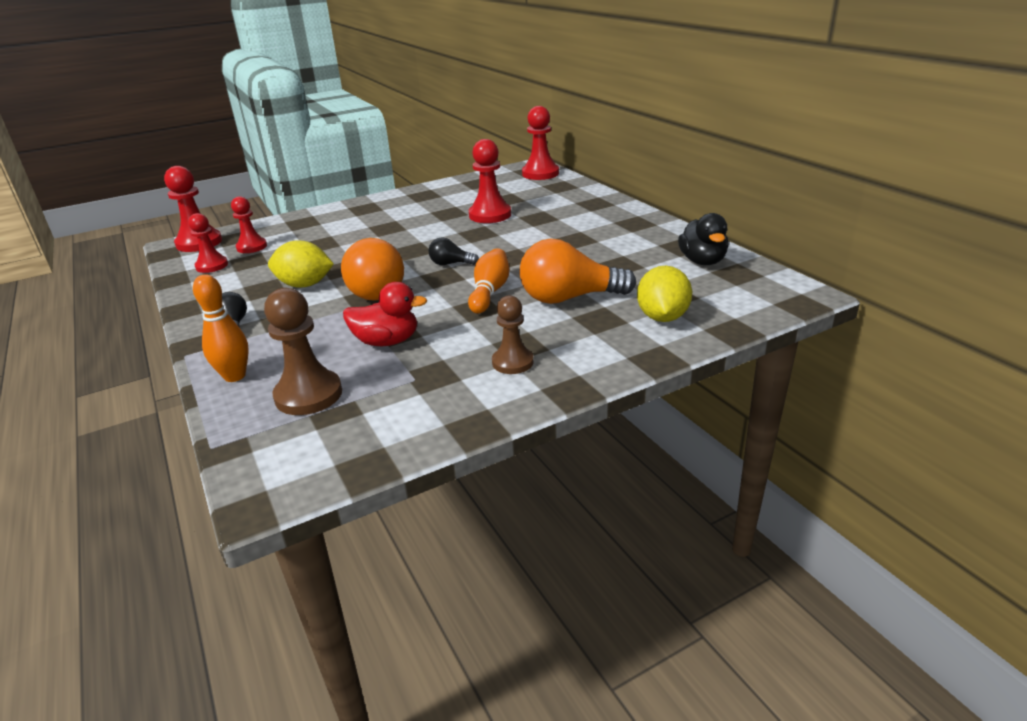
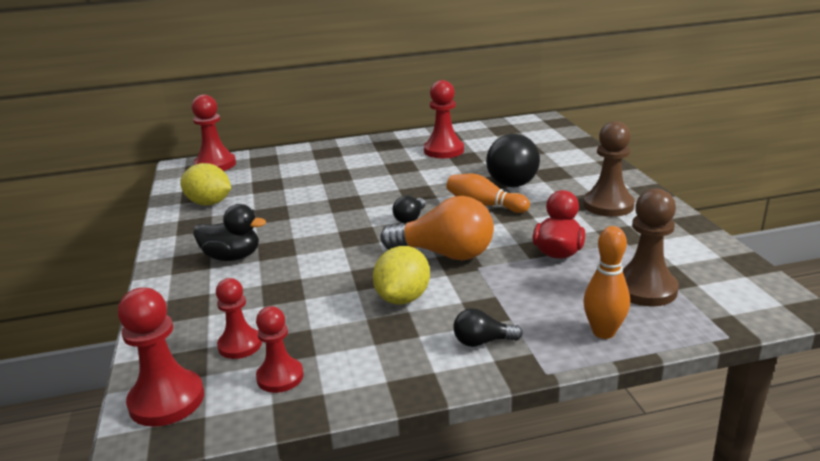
camera: 75 degrees left, 5 degrees down
red pawn [469,139,511,223] -> red pawn moved to [424,80,464,158]
brown pawn [492,295,534,374] -> brown pawn [583,121,635,217], size x1.52
orange light bulb [519,239,636,304] -> black light bulb [486,134,540,187]
yellow lemon [637,266,692,322] -> yellow lemon moved to [180,163,231,205]
black duck [678,213,729,265] -> black duck moved to [193,204,266,261]

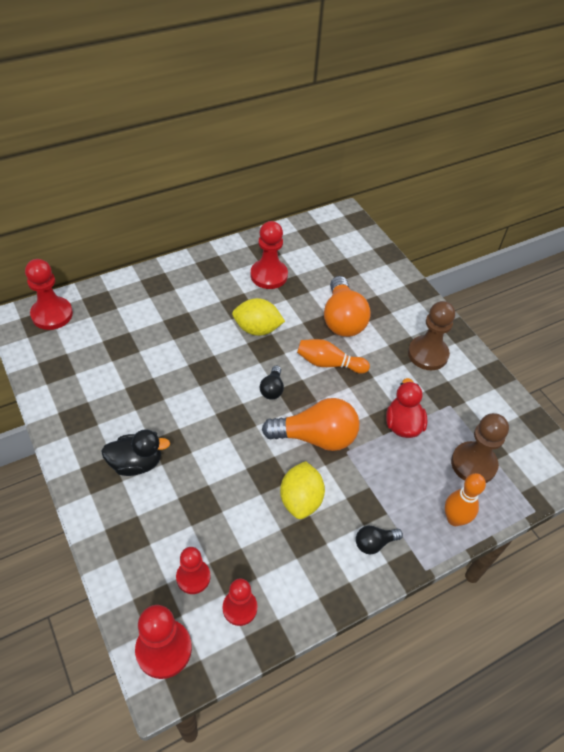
camera: 20 degrees left, 25 degrees up
yellow lemon [180,163,231,205] -> yellow lemon moved to [232,298,285,336]
black light bulb [486,134,540,187] -> orange light bulb [324,276,371,337]

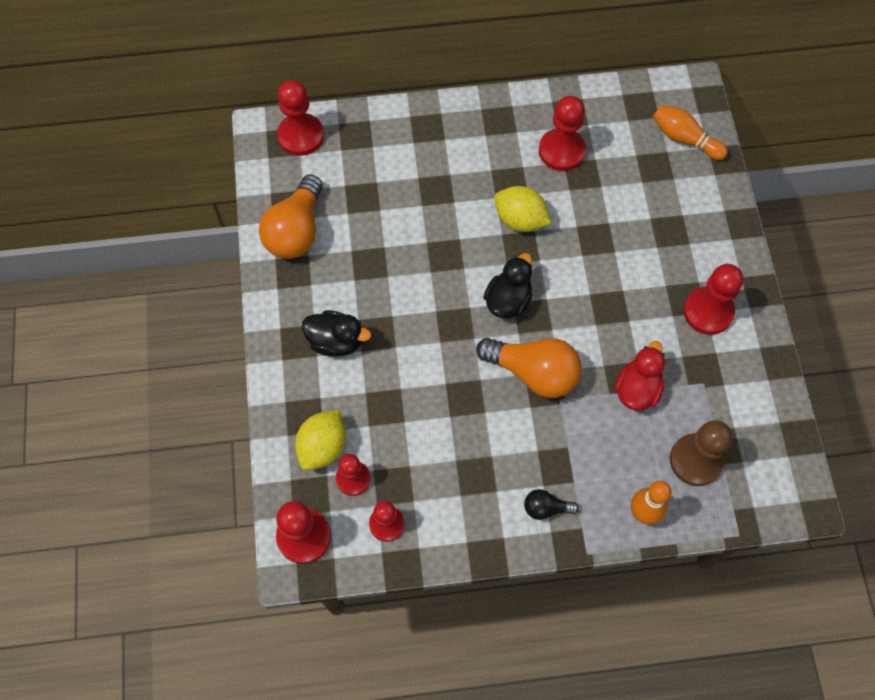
camera: 25 degrees right, 15 degrees up
black light bulb [260,366,284,400] -> black duck [483,253,532,318]
yellow lemon [280,461,325,519] -> yellow lemon moved to [295,409,346,470]
orange bowling pin [297,339,370,374] -> orange bowling pin moved to [653,105,728,160]
orange light bulb [324,276,371,337] -> orange light bulb moved to [259,174,323,259]
brown pawn [408,301,455,370] -> red pawn [683,264,743,335]

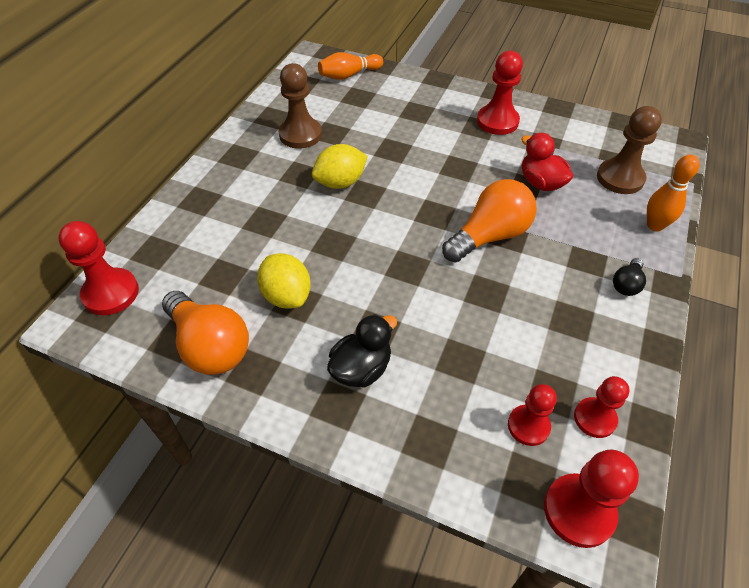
camera: 60 degrees left, 15 degrees down
yellow lemon [295,409,346,470] -> yellow lemon moved to [257,253,311,309]
black duck [483,253,532,318] -> none
red pawn [539,96,586,171] -> brown pawn [279,63,322,149]

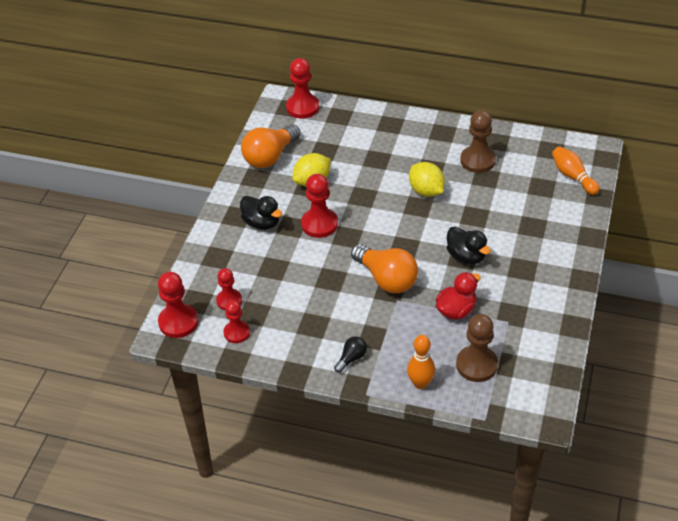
camera: 85 degrees right, 5 degrees down
red pawn [477,51,523,135] -> red pawn moved to [301,174,338,238]
black light bulb [613,258,646,296] -> black light bulb turned 105 degrees clockwise [334,336,367,373]
none -> black duck [447,227,491,264]

